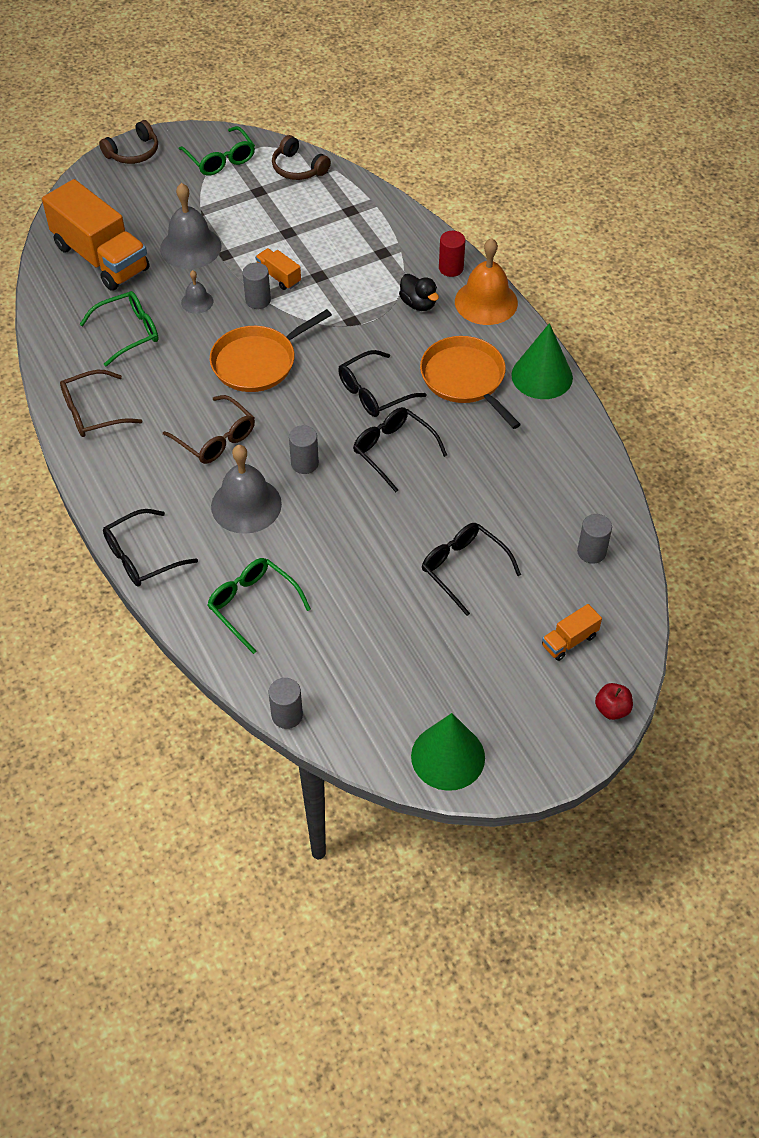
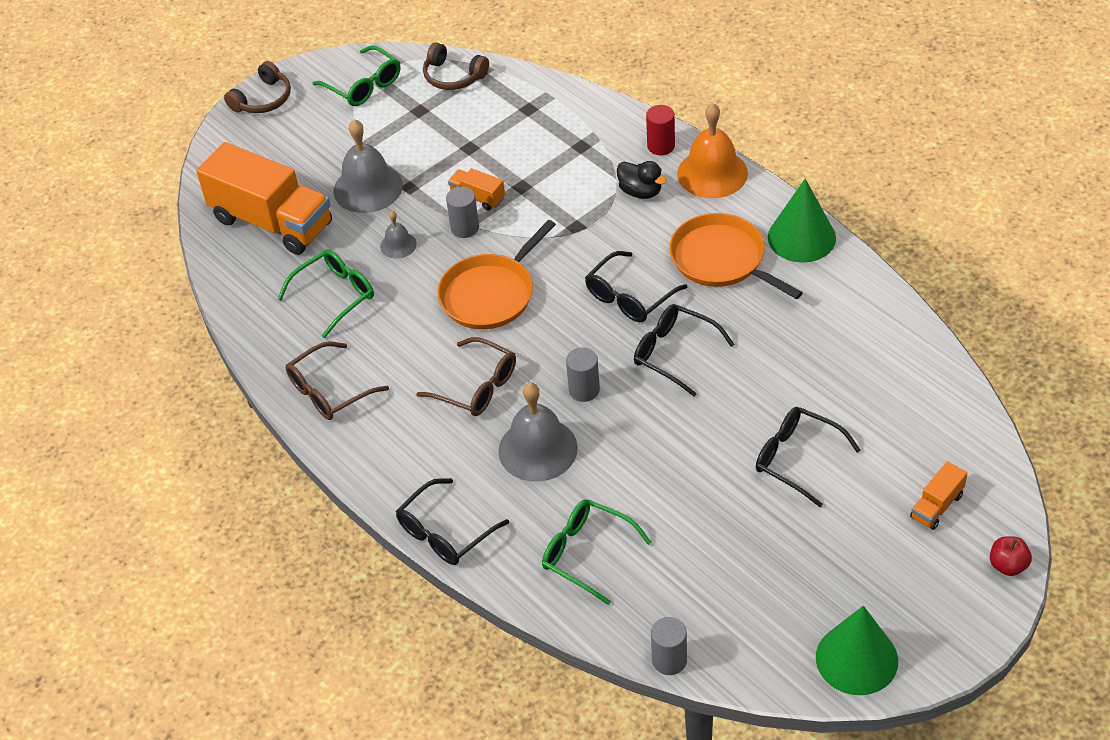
camera: 10 degrees left, 5 degrees down
grey cylinder [577,514,612,564] -> none

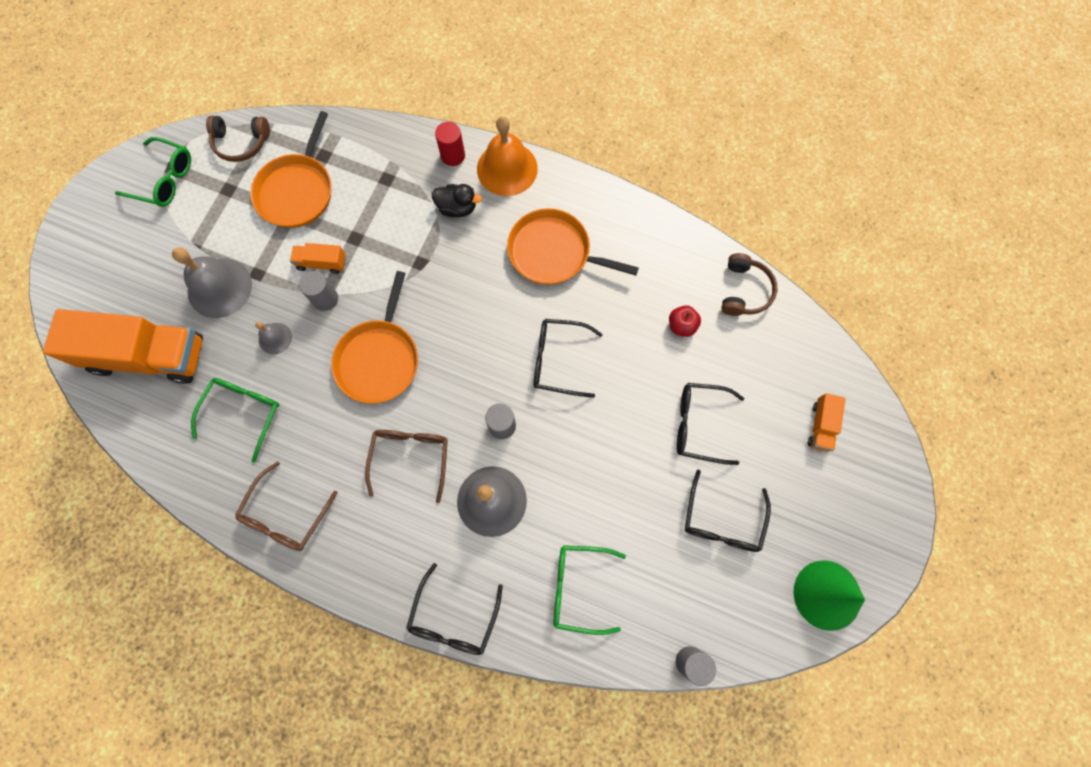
camera: 30 degrees left, 25 degrees up
brown headphones [224,61,291,113] -> brown headphones moved to [721,253,777,316]
brown glasses [416,337,516,416] -> brown glasses turned 90 degrees counterclockwise [365,430,448,503]
black glasses [585,251,687,322] -> black glasses moved to [685,470,771,552]
green cone [768,179,836,263] -> none
red apple [990,536,1032,576] -> red apple moved to [669,305,701,337]
none -> orange pan [250,111,332,228]

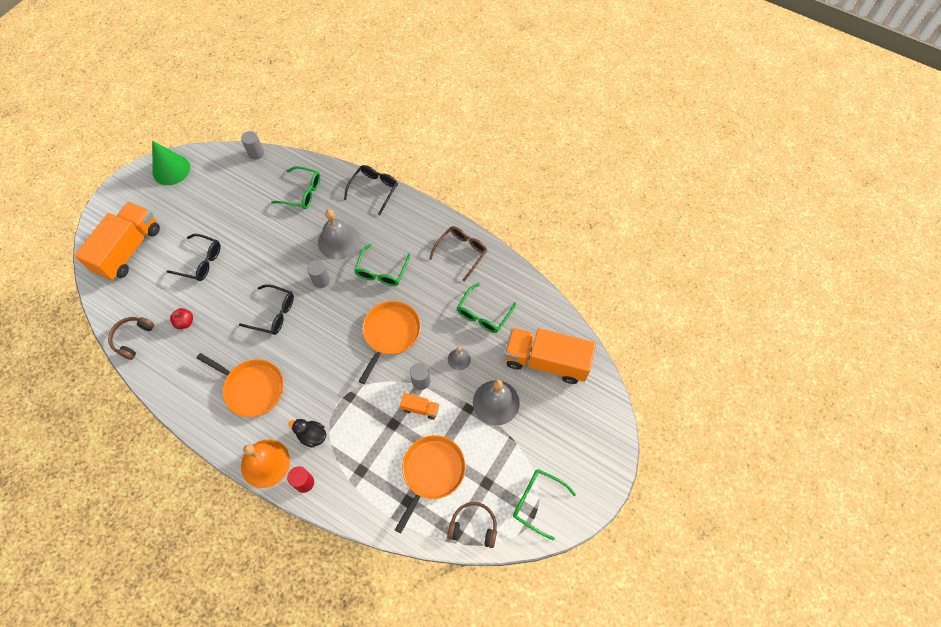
camera: 170 degrees left, 10 degrees down
brown glasses [365,430,448,503] -> green glasses [354,244,410,286]
black glasses [685,470,771,552] -> none
orange truck [808,393,846,452] -> orange truck [74,202,160,281], size x2.31

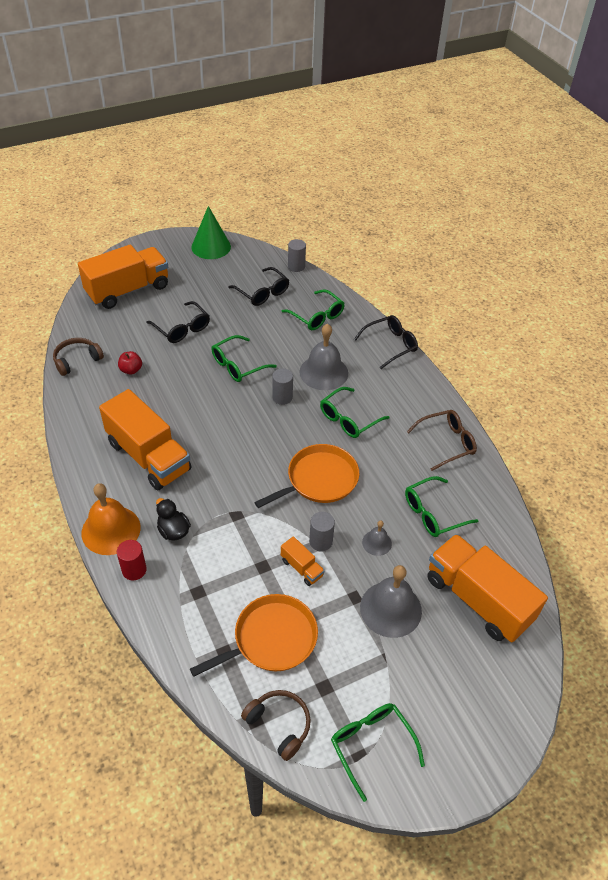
camera: 30 degrees right, 15 degrees down
orange pan [197,353,284,417] -> orange truck [99,389,191,490]
black glasses [239,285,294,335] -> black glasses moved to [228,267,289,306]
none -> green glasses [212,335,277,382]

